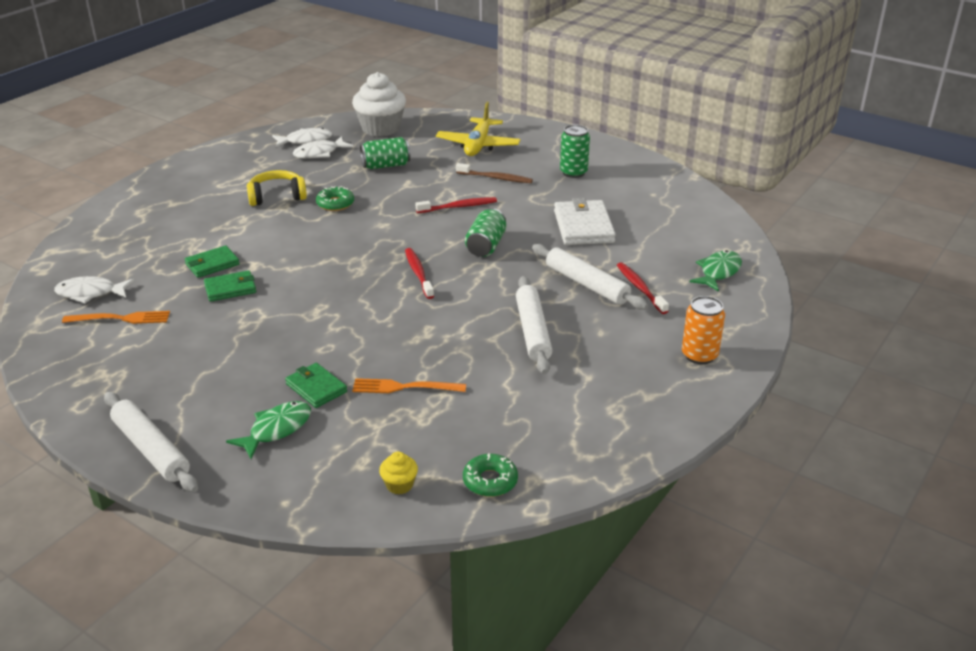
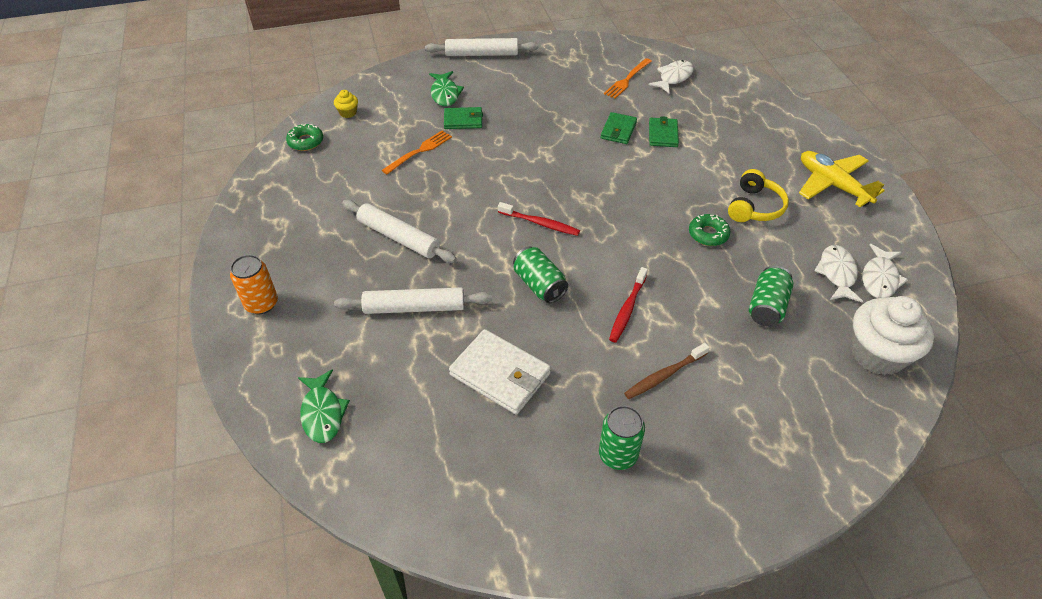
camera: 130 degrees right, 15 degrees up
yellow plane [436,102,521,156] -> yellow plane moved to [799,151,885,207]
red toothbrush [617,262,669,314] -> none

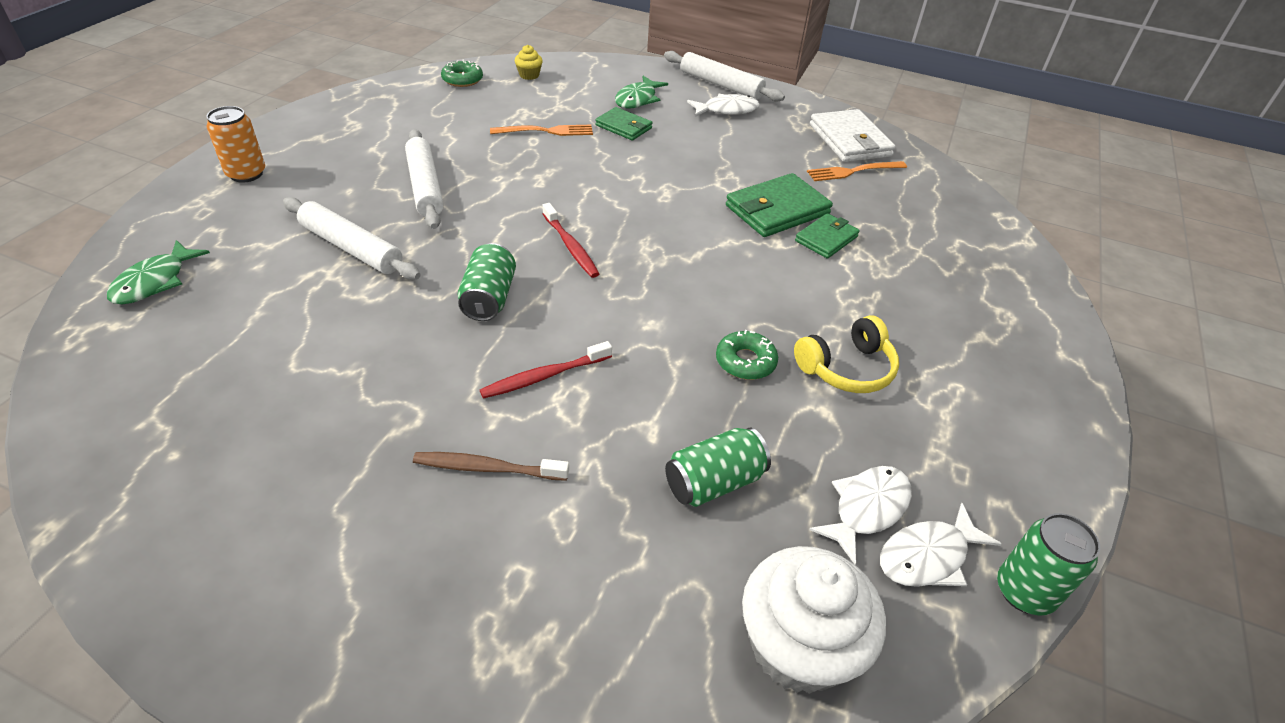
camera: 35 degrees right, 5 degrees down
white wallet [449,329,551,415] -> white wallet moved to [810,109,896,162]
green can [599,406,645,470] -> green can moved to [997,513,1100,616]
green wallet [600,112,637,144] -> green wallet [726,173,833,237], size x1.64
white fish [649,60,694,93] -> white fish moved to [687,94,760,117]
yellow plane [799,151,885,207] -> none

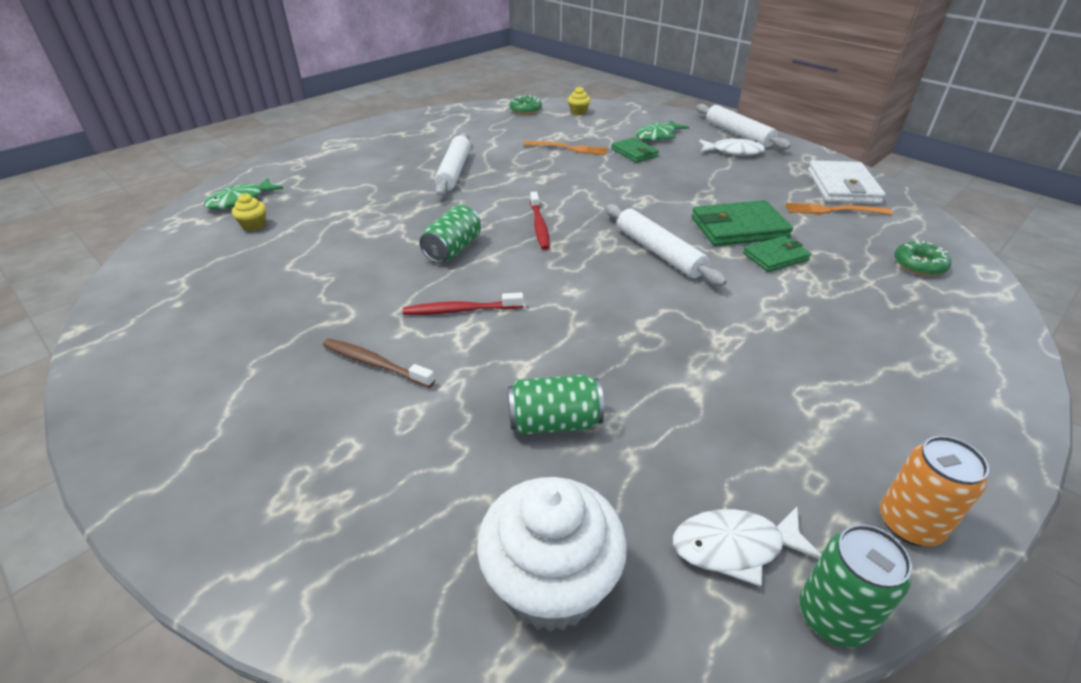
camera: 25 degrees right, 5 degrees down
orange can [206,106,265,183] -> orange can moved to [880,436,989,546]
white rolling pin [283,197,420,280] -> white rolling pin moved to [605,204,727,286]
green donut [716,330,778,380] -> green donut moved to [894,241,951,276]
yellow headphones [794,315,899,393] -> none
white fish [809,466,912,565] -> none
none -> yellow cupcake [232,193,266,231]

